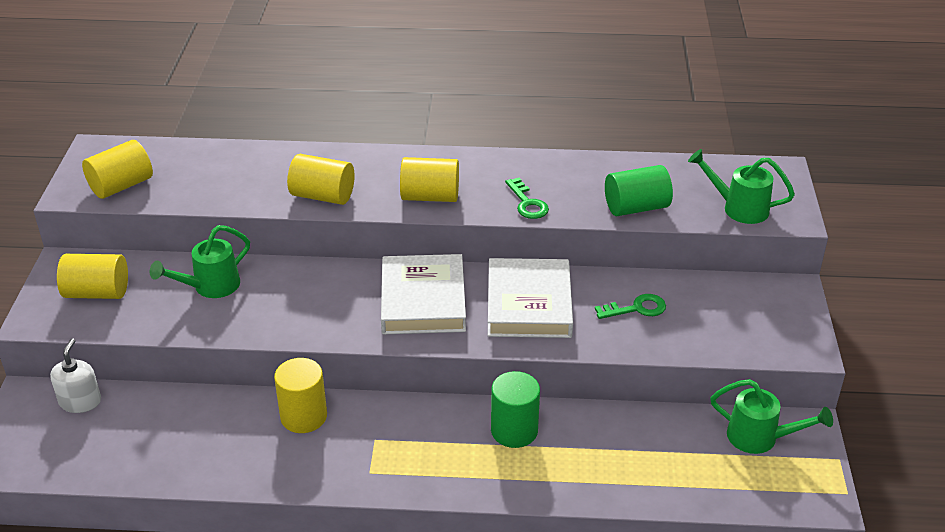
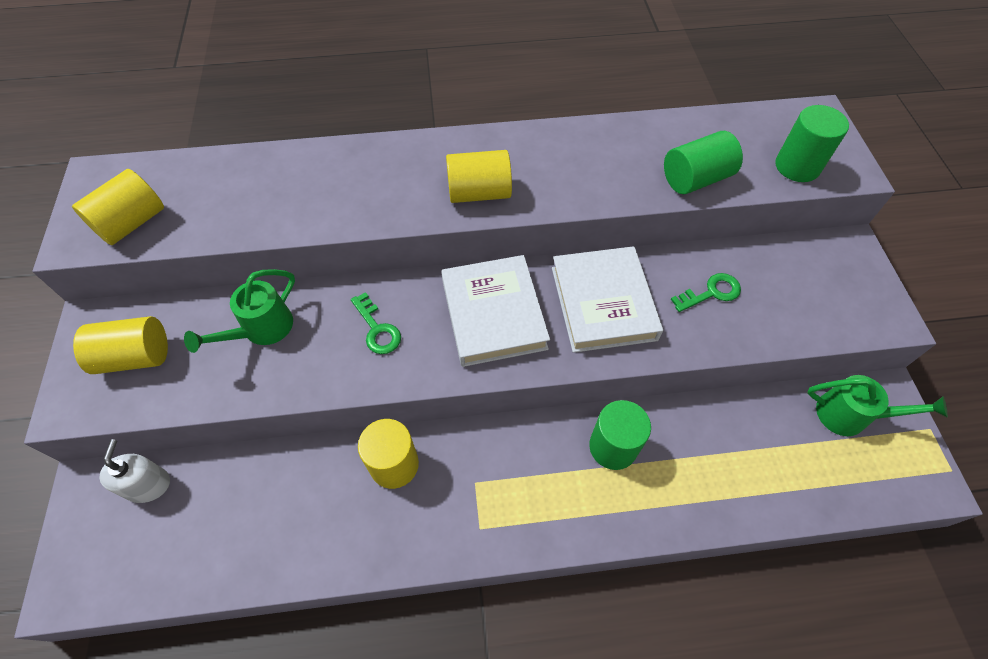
camera: 10 degrees left, 20 degrees up
yellow cylinder [287,154,355,205] -> none
green key [505,178,549,219] -> green key moved to [351,292,401,354]
green watering can [688,149,795,224] -> green cylinder [775,105,849,182]

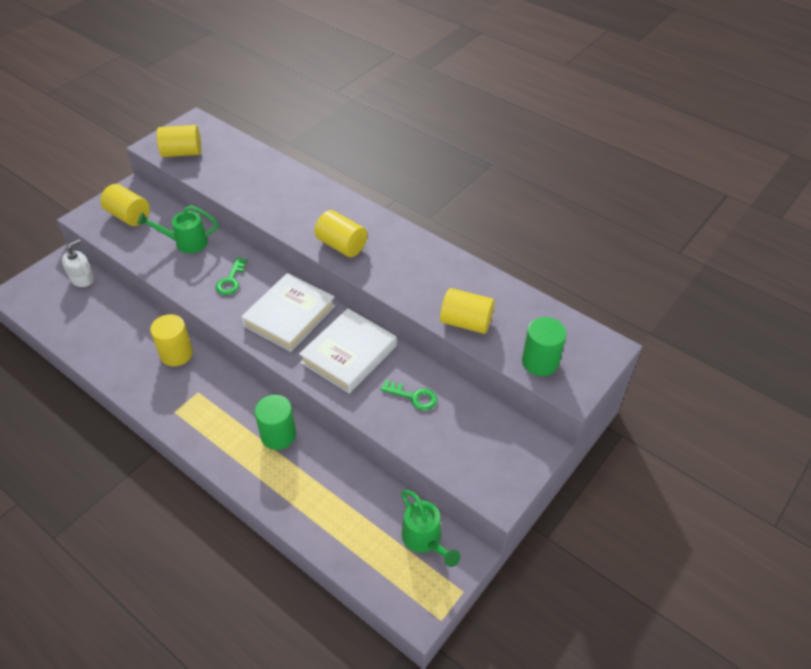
camera: 45 degrees right, 10 degrees down
green cylinder [664,131,743,194] -> yellow cylinder [440,288,495,334]

